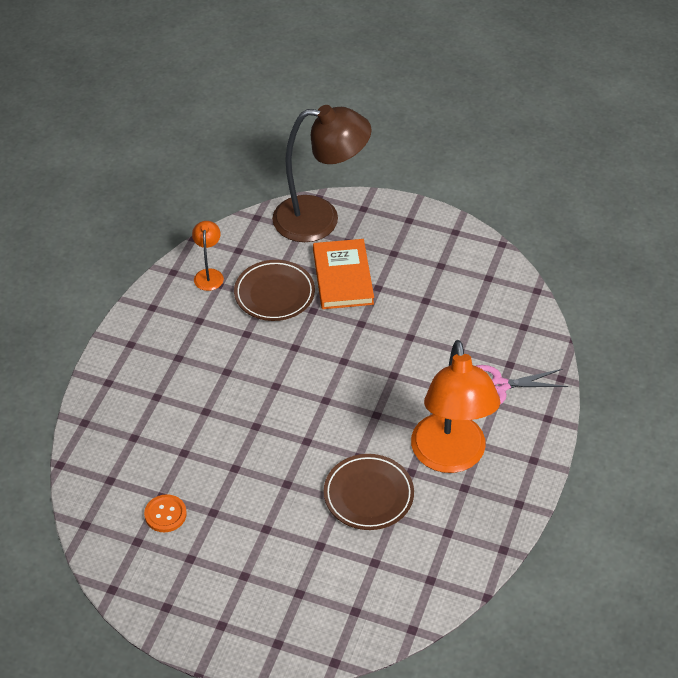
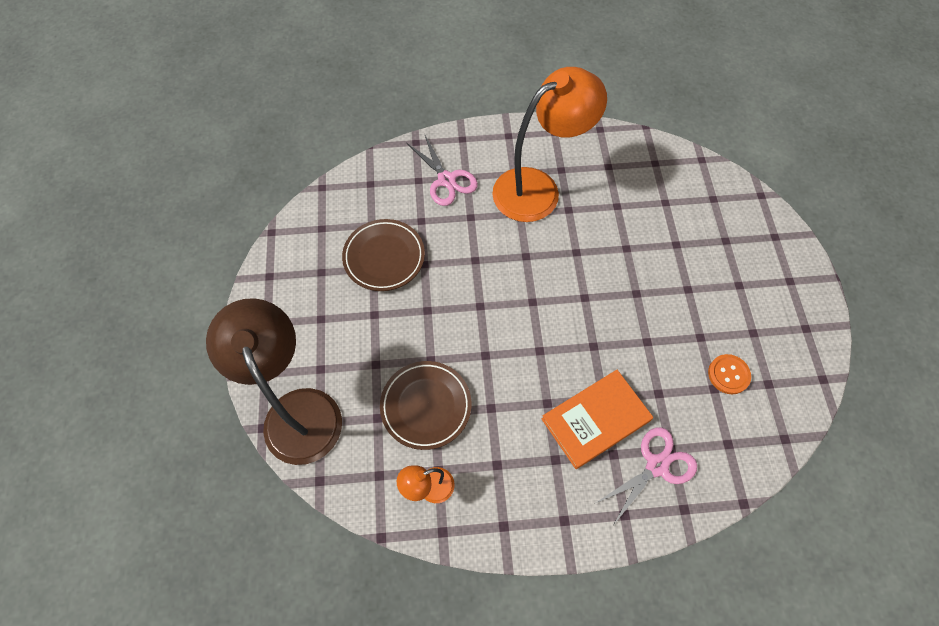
camera: 115 degrees left, 15 degrees up
orange book [313,239,374,309] -> orange book moved to [542,370,653,469]
brown plate [324,454,414,530] -> brown plate moved to [342,219,425,291]
none -> pink scissors [596,427,697,524]

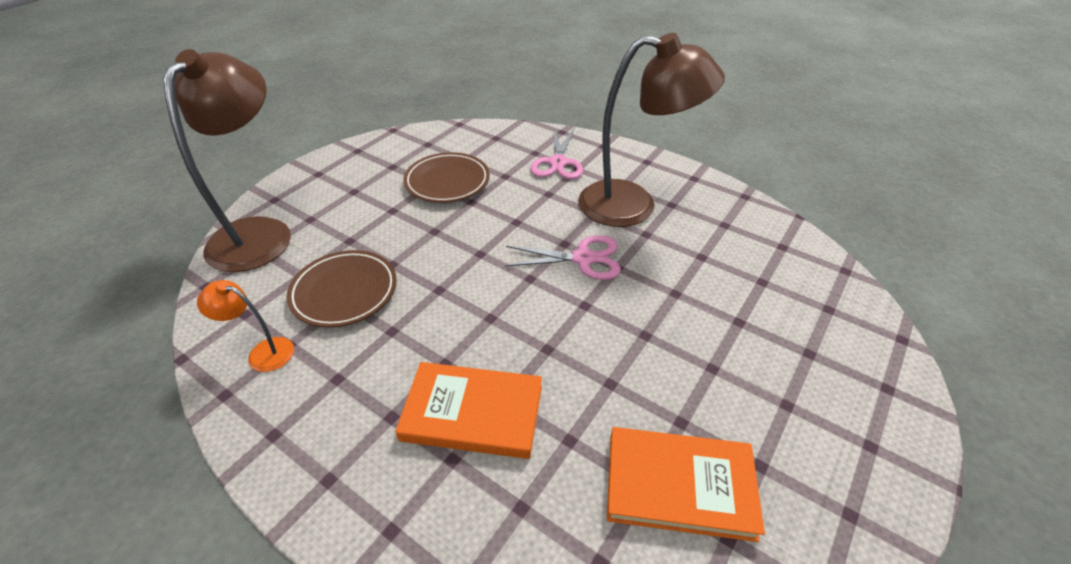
camera: 40 degrees right, 20 degrees down
orange lamp [492,67,607,222] -> brown lamp [578,33,725,227]
pink scissors [596,427,697,524] -> pink scissors moved to [504,235,621,280]
orange button [708,354,751,394] -> orange book [607,427,765,542]

